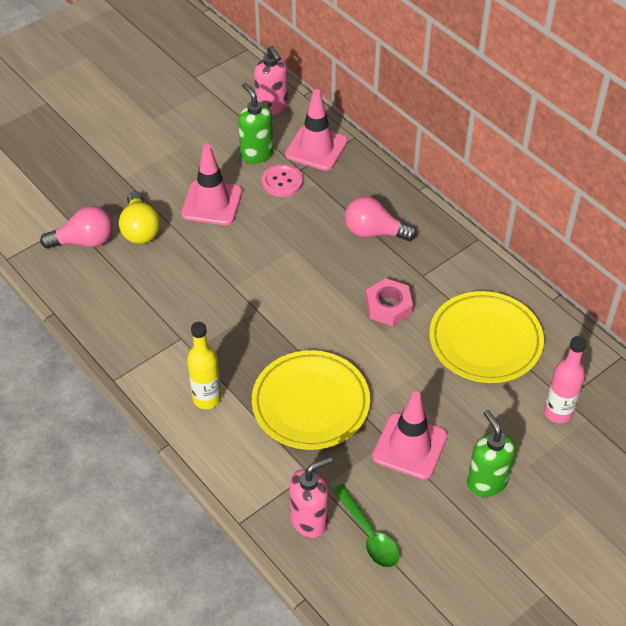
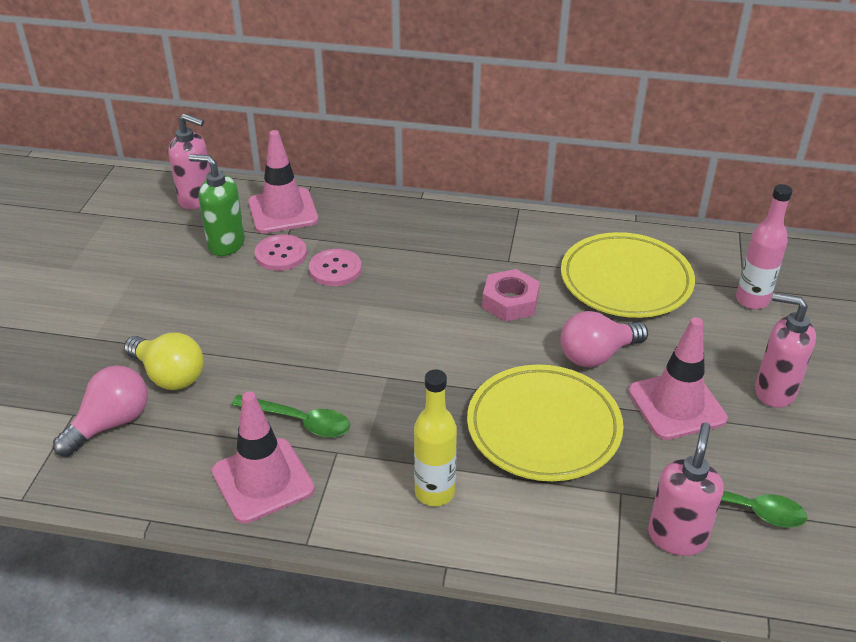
camera: 40 degrees left, 10 degrees down
pink traffic cone [181,144,242,225] -> pink traffic cone moved to [212,392,315,524]
pink light bulb [345,196,417,241] -> pink light bulb moved to [560,311,648,367]
green soap dispenser [467,410,516,497] -> pink soap dispenser [755,293,816,408]
none -> green spoon [231,395,350,438]
none -> pink button [309,249,362,286]

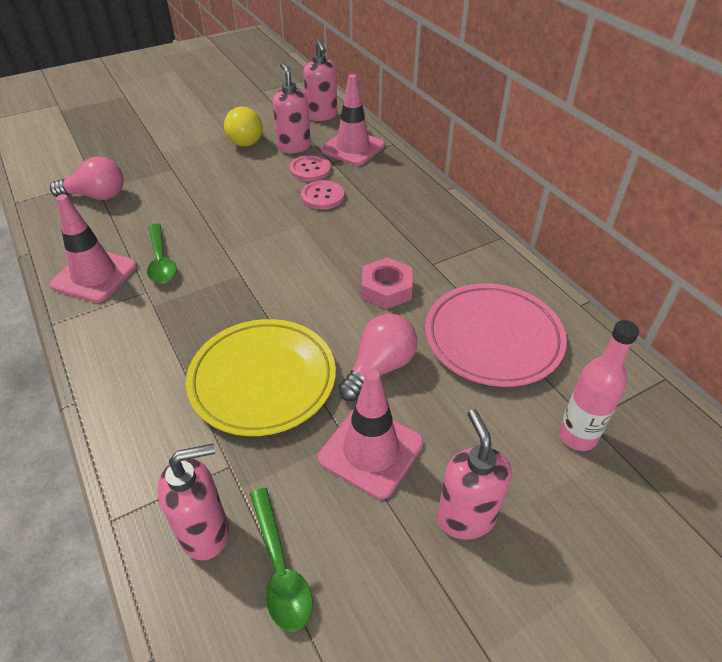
camera: 50 degrees right, 5 degrees up
yellow light bulb [124,333,204,390] -> yellow light bulb moved to [224,107,263,147]
green soap dispenser [189,154,245,256] -> pink soap dispenser [273,62,311,153]
yellow bottle [414,369,457,506] -> none
pink light bulb [560,311,648,367] -> pink light bulb turned 105 degrees clockwise [338,314,417,401]
yellow plate [561,232,695,318] -> pink plate [425,283,567,387]

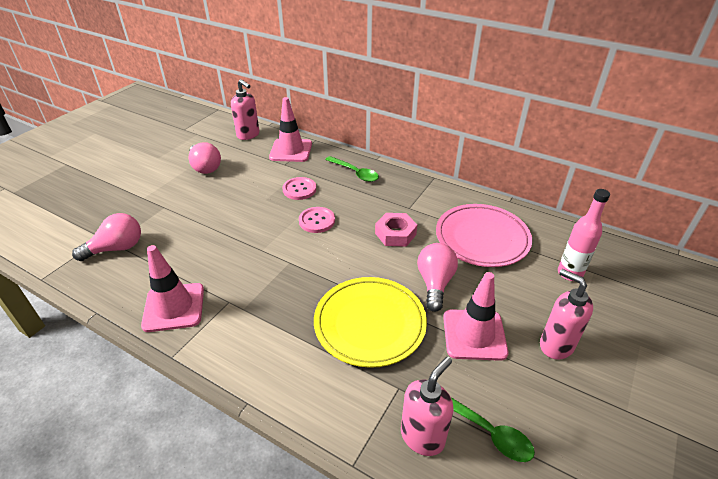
camera: 30 degrees left, 5 degrees down
green spoon [147,224,177,284] -> green spoon moved to [325,156,379,182]
yellow light bulb [224,107,263,147] -> pink light bulb [189,142,221,174]
pink soap dispenser [273,62,311,153] -> none
pink button [290,155,331,181] -> pink button moved to [299,207,335,233]

